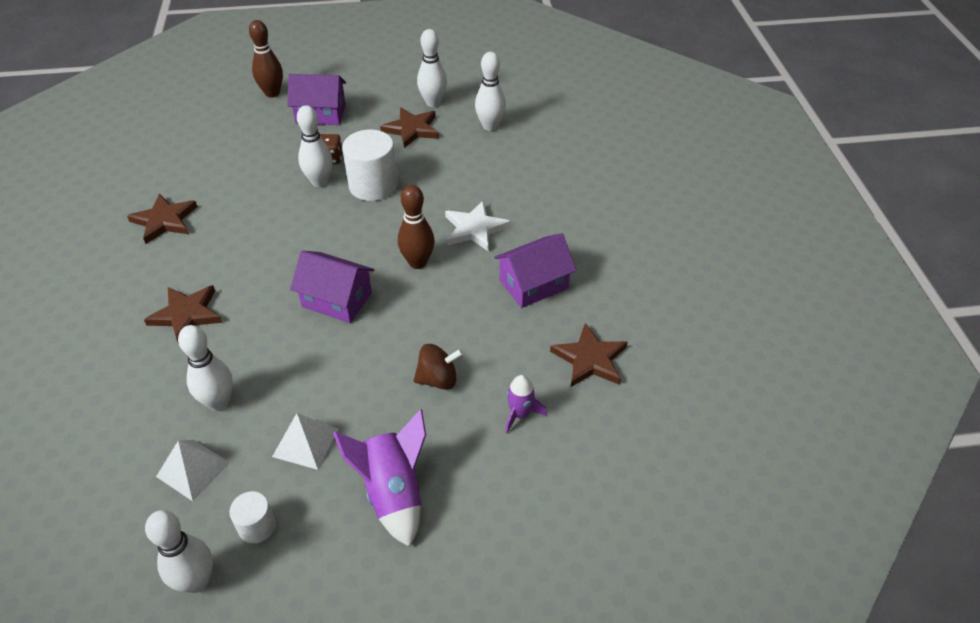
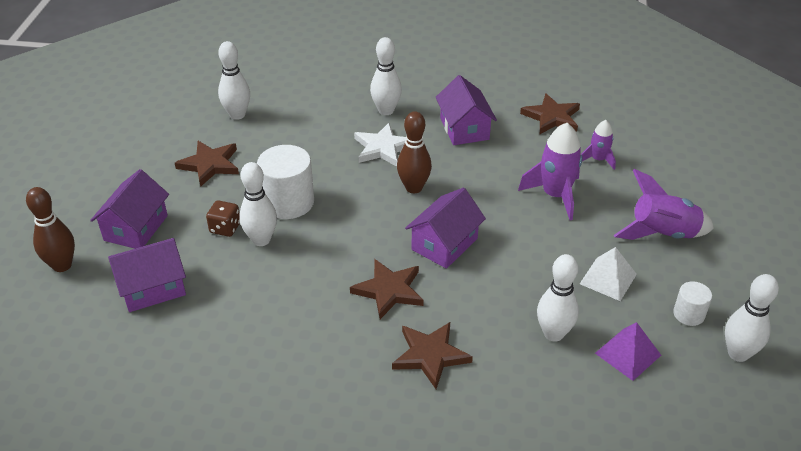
camera: 75 degrees left, 5 degrees down
brown star [127,194,198,244] -> brown star moved to [350,259,424,319]
white pyramid [156,440,230,501] -> purple pyramid [595,322,661,381]
brown spinning top [413,344,463,390] -> purple rocket [518,123,582,220]
white bowling pin [417,29,447,107] -> white bowling pin moved to [370,37,402,115]
none -> purple house [108,238,186,312]

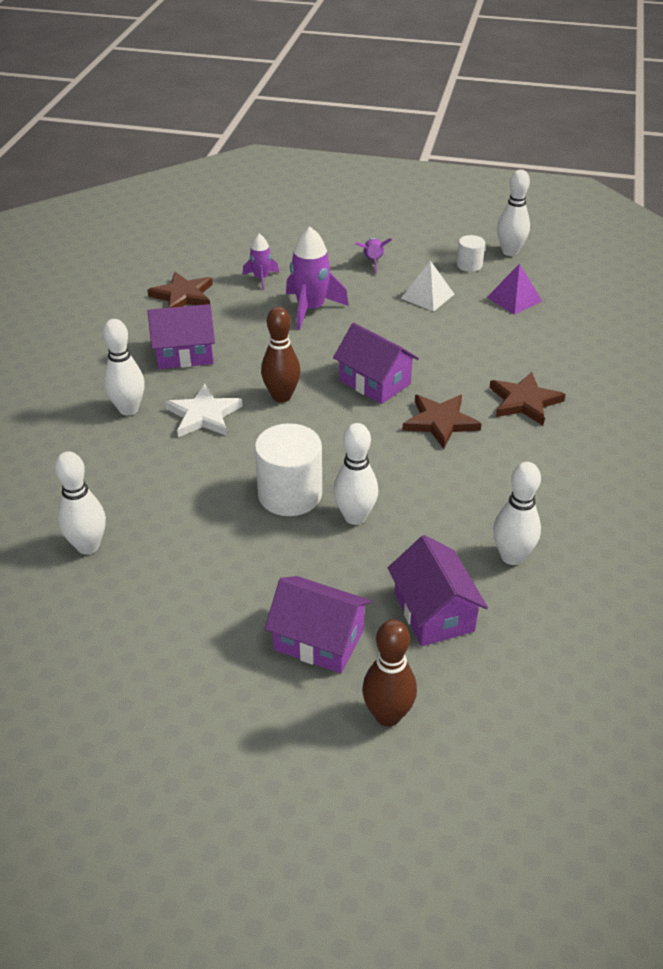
camera: 85 degrees left, 0 degrees up
brown star [175,141,239,187] -> none
brown dice [206,200,240,237] -> none
white bowling pin [537,254,579,342] -> white bowling pin moved to [493,462,541,565]
purple rocket [614,169,714,240] -> purple rocket [355,238,392,273], size x0.57

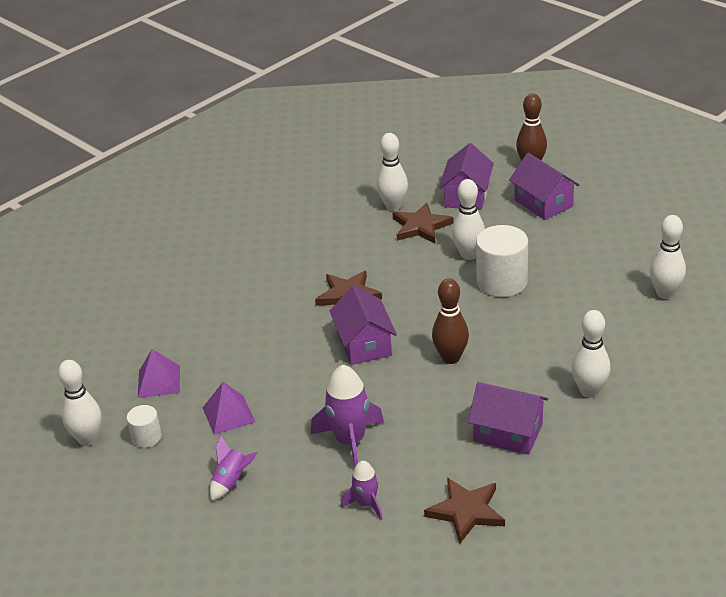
camera: 145 degrees left, 5 degrees down
white star [165,384,243,437] -> none
white pyramid [401,261,455,312] -> purple pyramid [203,382,255,435]
brown star [489,372,566,426] -> brown star moved to [393,202,454,243]

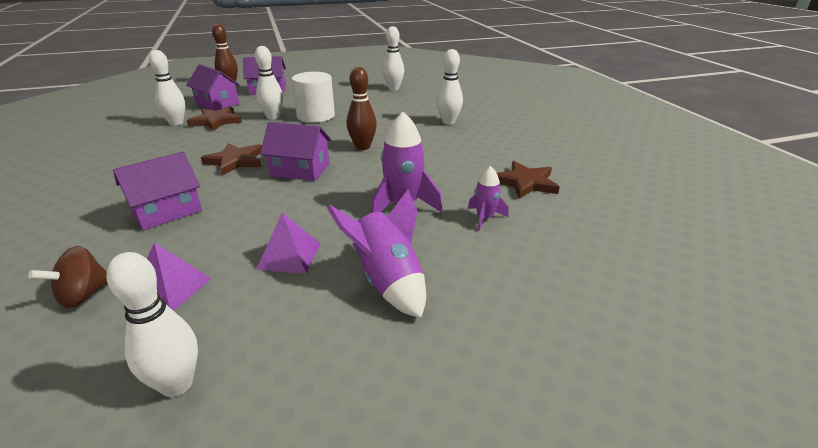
camera: 65 degrees left, 5 degrees down
white cylinder [127,405,162,448] -> none
purple rocket [210,436,258,501] -> purple rocket [327,190,426,318], size x1.75
purple house [468,382,548,455] -> purple house moved to [113,152,202,230]
none -> brown spinning top [28,246,108,308]

